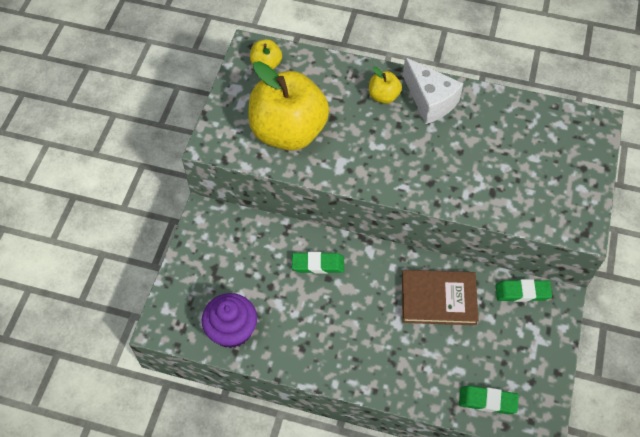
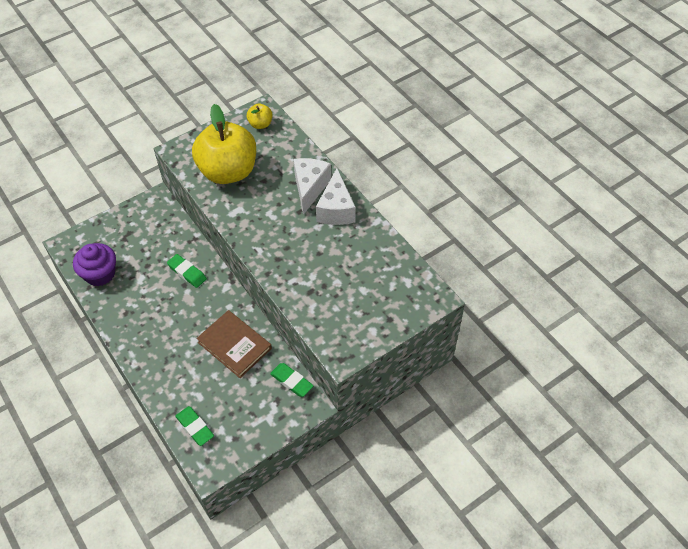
camera: 40 degrees right, 5 degrees down
yellow apple [369,67,402,104] -> white cheese [293,158,331,215]

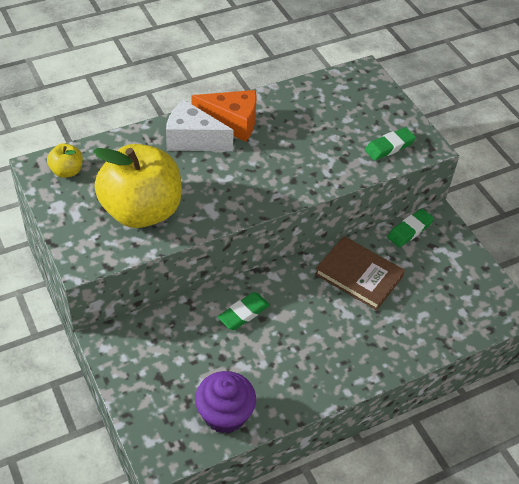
camera: 85 degrees left, 5 degrees down
green eraser [175,406,214,446] -> green eraser moved to [364,127,416,161]
brown book [196,310,272,378] -> brown book turned 75 degrees clockwise [315,236,405,310]
white cheese [316,168,356,225] -> orange cheese [191,90,257,142]

